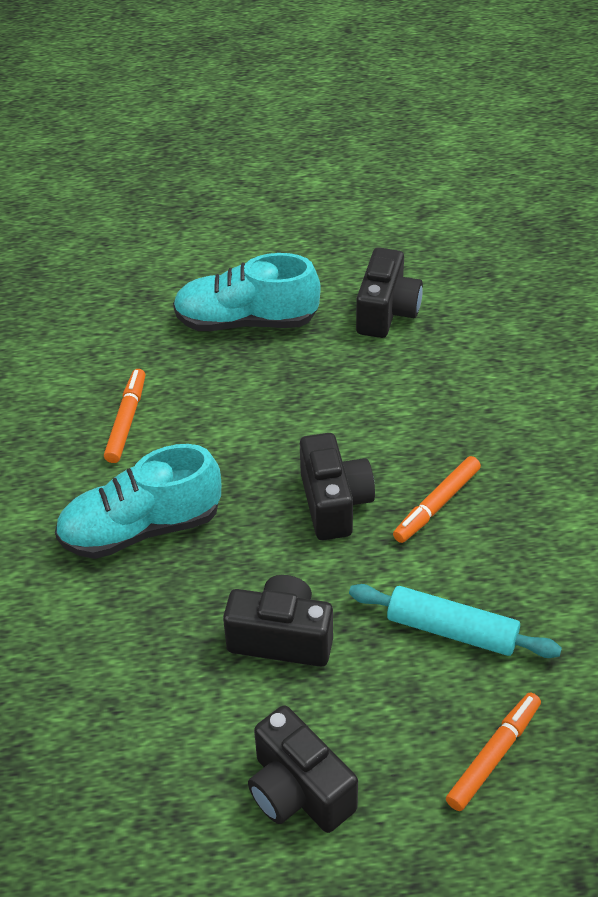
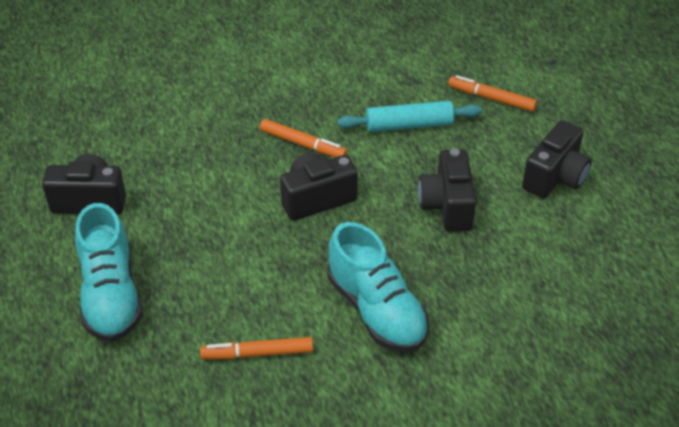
camera: 105 degrees left, 0 degrees up
turquoise rolling pin [349,584,562,658] -> turquoise rolling pin turned 75 degrees clockwise [337,101,482,132]

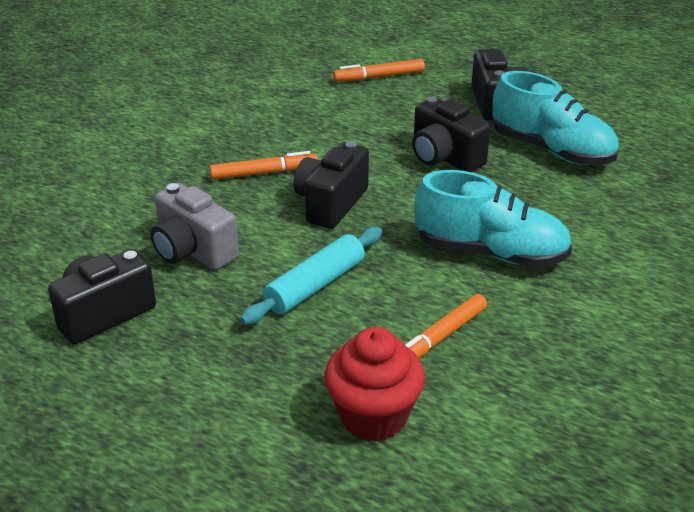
camera: 40 degrees left, 10 degrees down
turquoise shoe [75,203,143,342] -> turquoise shoe moved to [493,71,619,165]
turquoise rolling pin [337,101,482,132] -> turquoise rolling pin moved to [240,227,382,325]
none -> grey camera [151,183,239,270]
none -> red cupcake [325,327,425,441]

